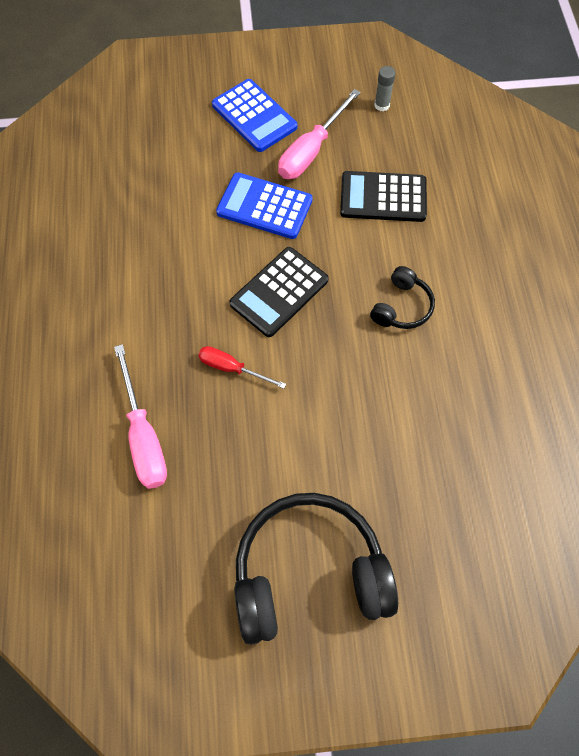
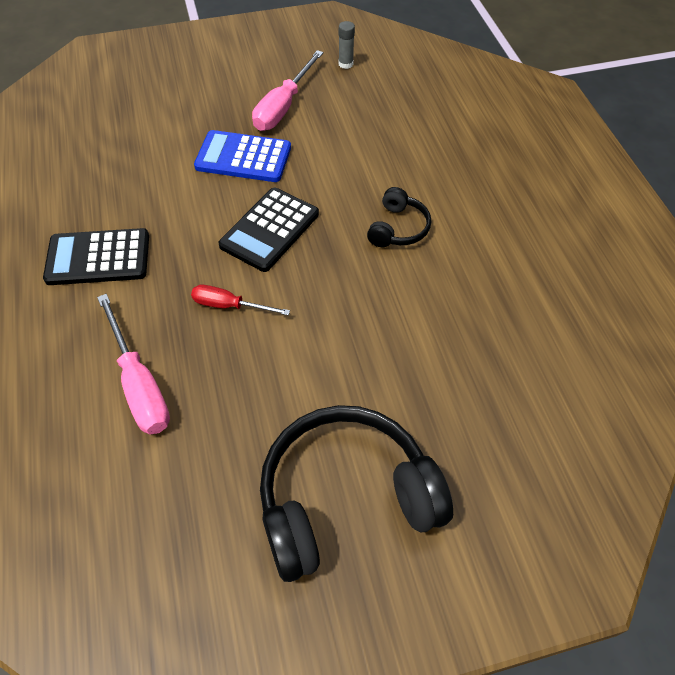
camera: 10 degrees left, 10 degrees down
blue calculator [212,79,297,152] -> none
black calculator [340,171,427,222] -> black calculator moved to [43,228,149,285]

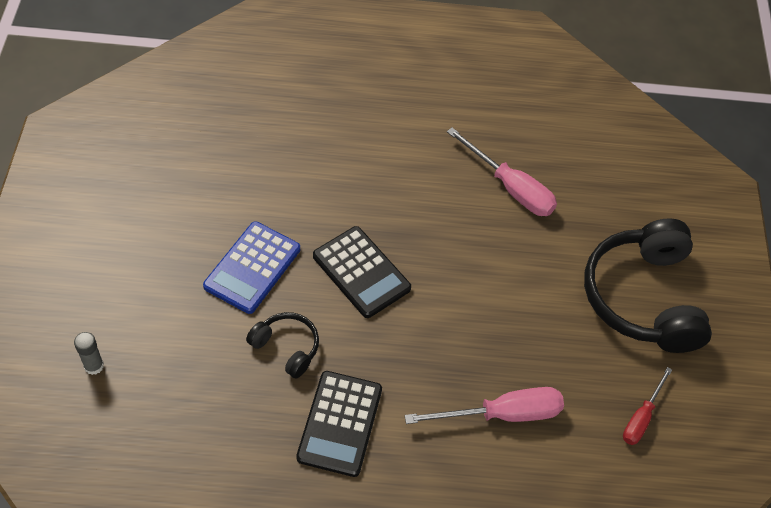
camera: 75 degrees left, 0 degrees up
red screwdriver [191,285,290,316] -> red screwdriver moved to [623,367,672,445]
pink screwdriver [252,50,323,131] -> pink screwdriver moved to [447,128,557,216]
grey glue stick [338,21,355,69] -> grey glue stick moved to [74,332,104,375]
black headphones [367,187,431,247] -> black headphones moved to [246,312,319,378]

